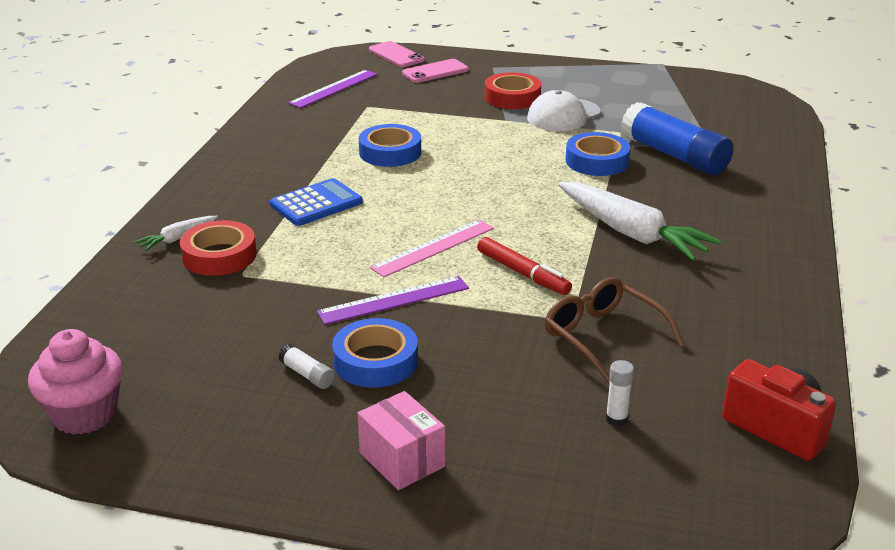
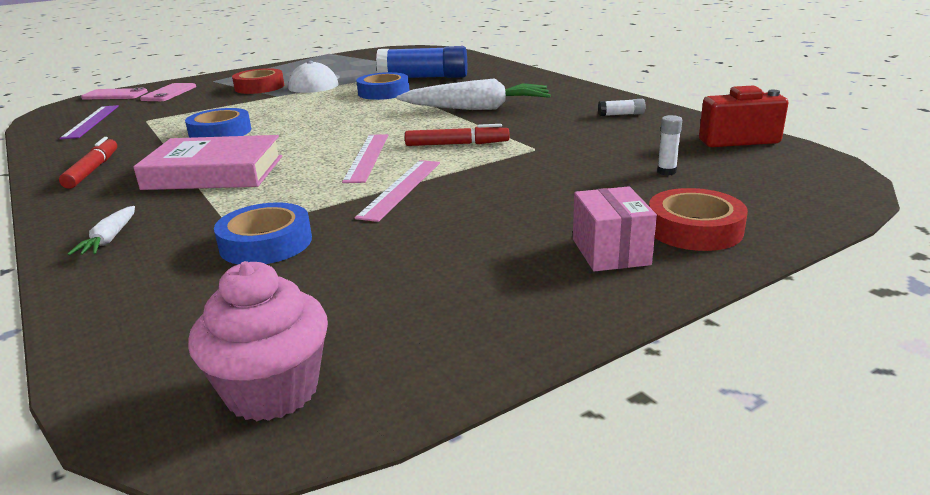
camera: 45 degrees left, 5 degrees down
red tape [180,220,257,276] -> red tape moved to [649,188,748,251]
blue calculator [270,178,363,226] -> pink book [133,135,282,190]
white glue stick [278,344,335,389] -> white glue stick moved to [598,99,646,116]
purple ruler [317,276,469,325] -> pink ruler [355,160,440,222]
blue tape [332,318,418,388] -> blue tape moved to [214,202,312,264]
pink box [358,391,445,490] -> pink box turned 75 degrees clockwise [573,186,657,272]
brown glasses [545,277,686,384] -> none
none -> red marker [59,137,117,189]

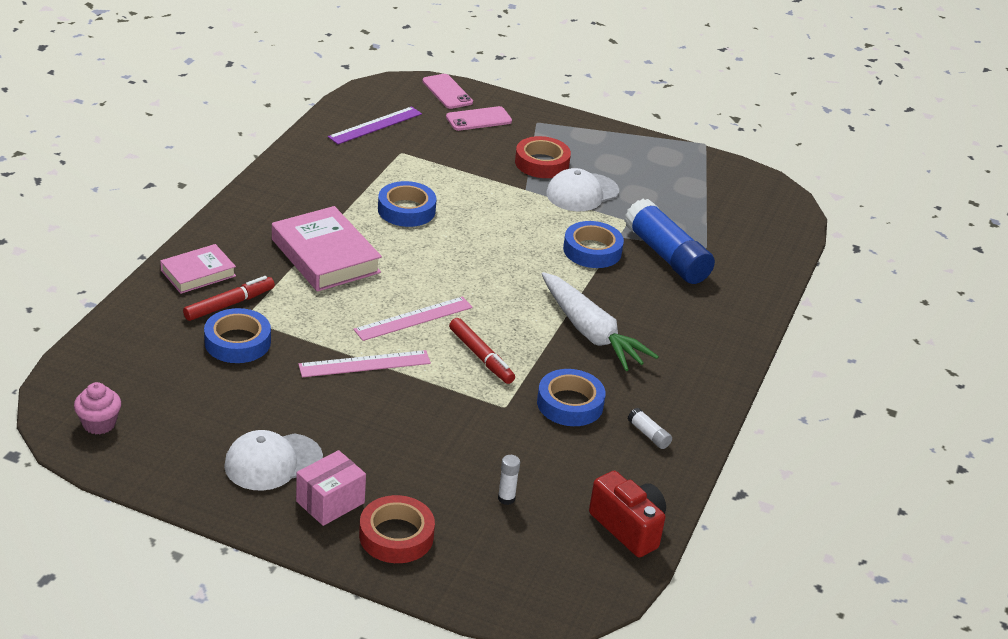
camera: 50 degrees right, 10 degrees up
red marker [59,137,117,189] -> red marker moved to [183,276,275,321]
white carrot [67,206,135,255] -> pink book [160,244,236,294]
pink cupcake [188,261,328,421] -> pink cupcake [74,382,121,434], size x0.66
none -> white cap [224,430,323,491]
none -> blue tape [537,369,606,426]

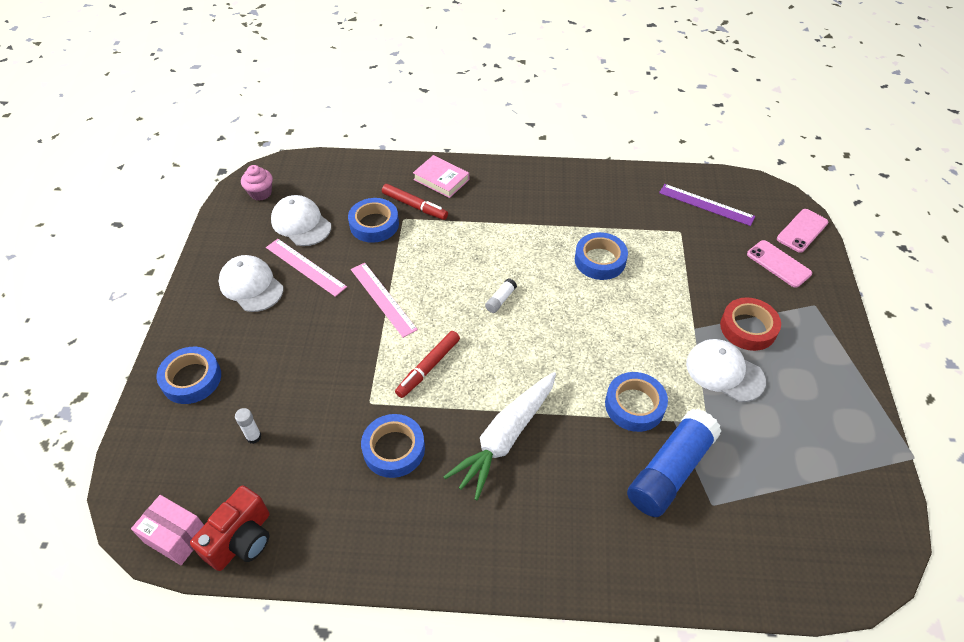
camera: 75 degrees right, 15 degrees up
pink book [272,206,382,292] -> none
pink box [296,450,366,526] -> pink box moved to [131,495,204,565]
pink ruler [353,296,473,341] -> pink ruler moved to [266,239,347,297]
red tape [359,495,435,563] -> blue tape [157,347,221,404]
white glue stick [628,408,672,449] -> white glue stick moved to [485,278,517,313]
none -> white cap [271,195,331,246]

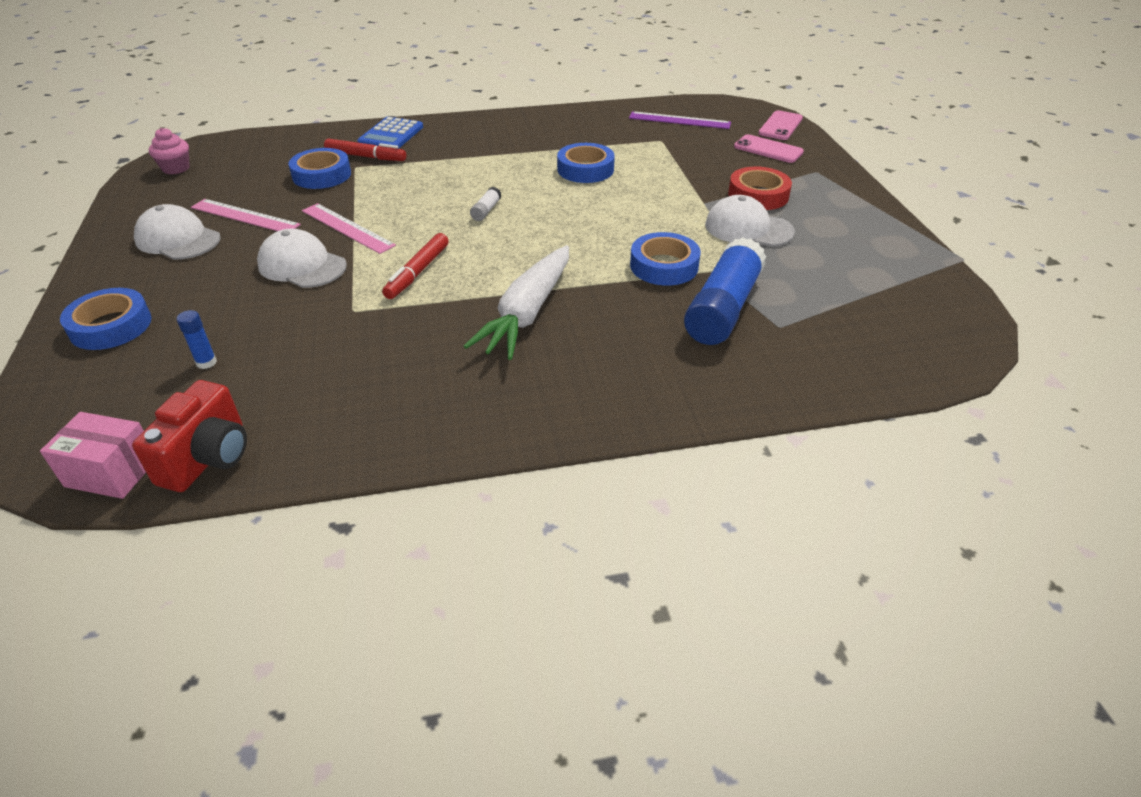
camera: 15 degrees left, 10 degrees down
white glue stick [235,408,261,444] -> blue glue stick [176,310,217,369]
white cap [271,195,331,246] -> white cap moved to [257,229,347,288]
blue tape [361,414,425,478] -> none
pink book [413,155,469,198] -> blue calculator [357,117,423,149]

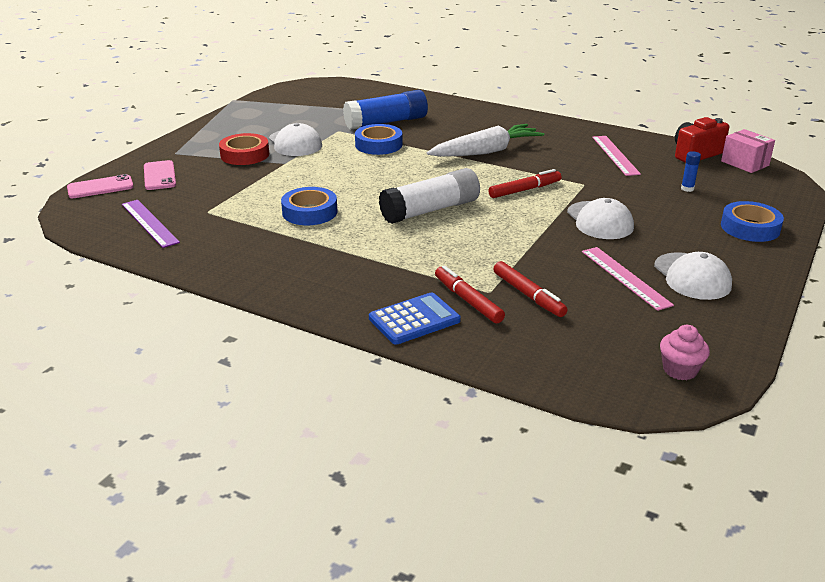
camera: 140 degrees left, 10 degrees down
blue tape [288,148,351,189] -> red marker [494,261,568,317]
pink ruler [302,203,396,254] -> pink ruler moved to [592,136,641,176]
white glue stick [470,187,502,221] -> white glue stick [379,168,480,224], size x2.48

